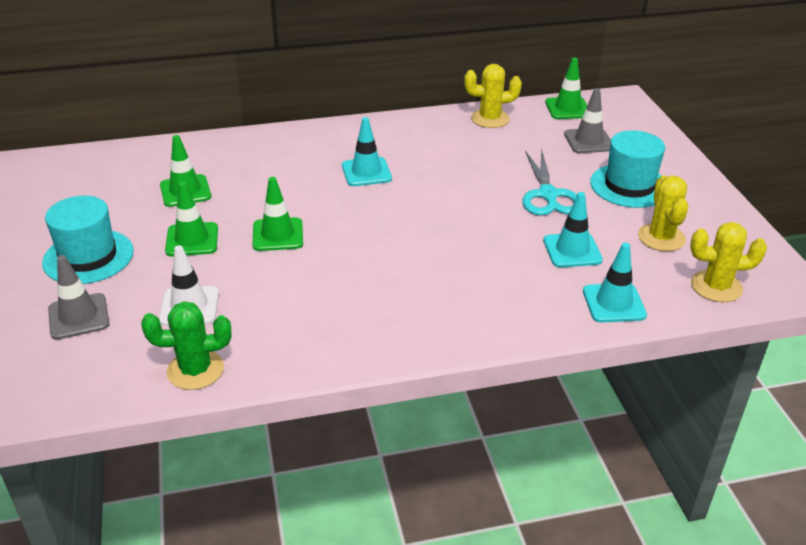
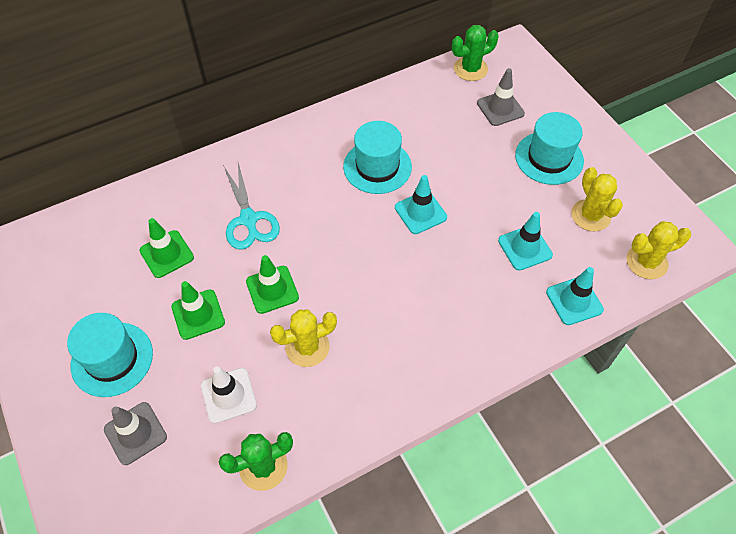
camera: 15 degrees left, 20 degrees up
turquoise traffic cone [342,117,392,186] -> turquoise traffic cone moved to [395,175,447,234]
yellow cactus [464,64,522,128] -> yellow cactus moved to [270,309,337,367]
turquoise scissors [522,148,577,216] -> turquoise scissors moved to [223,163,280,250]
green traffic cone [545,58,587,119] -> green cactus [452,25,499,81]
none -> turquoise hat [343,121,412,194]

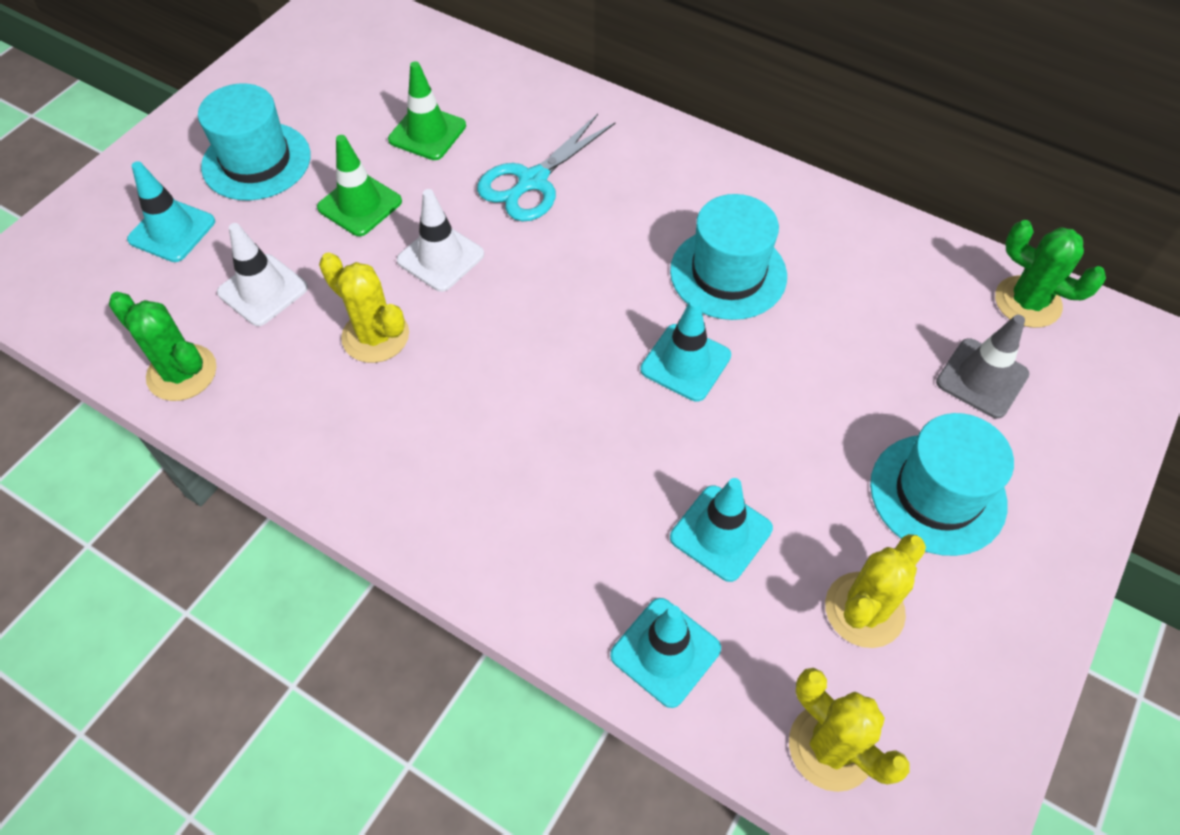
camera: 60 degrees right, 0 degrees up
grey traffic cone [104,402,167,465] -> turquoise traffic cone [127,161,215,262]
green traffic cone [246,255,299,314] -> white traffic cone [397,189,484,292]

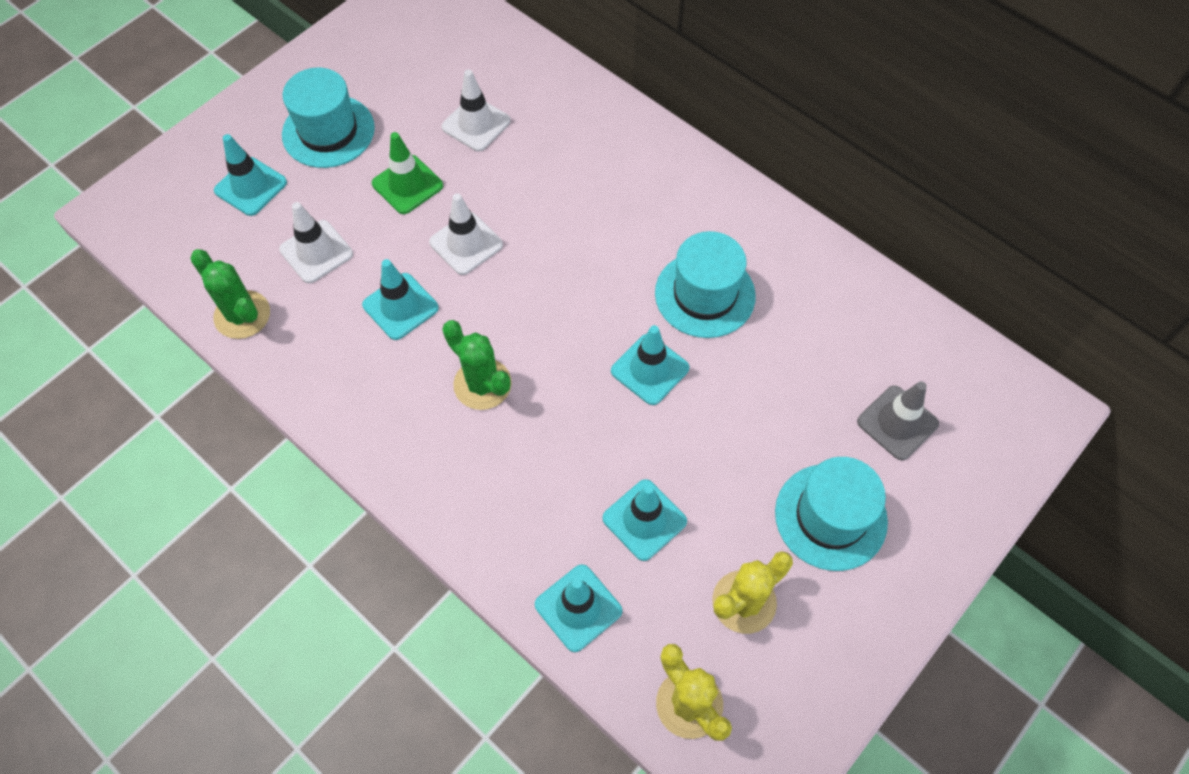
camera: 10 degrees right, 5 degrees up
yellow cactus [319,252,409,363] -> turquoise traffic cone [362,259,439,340]
green traffic cone [388,61,466,160] -> white traffic cone [441,70,511,152]
turquoise scissors [477,114,616,221] -> none
green cactus [995,220,1106,328] -> green cactus moved to [442,320,512,410]

